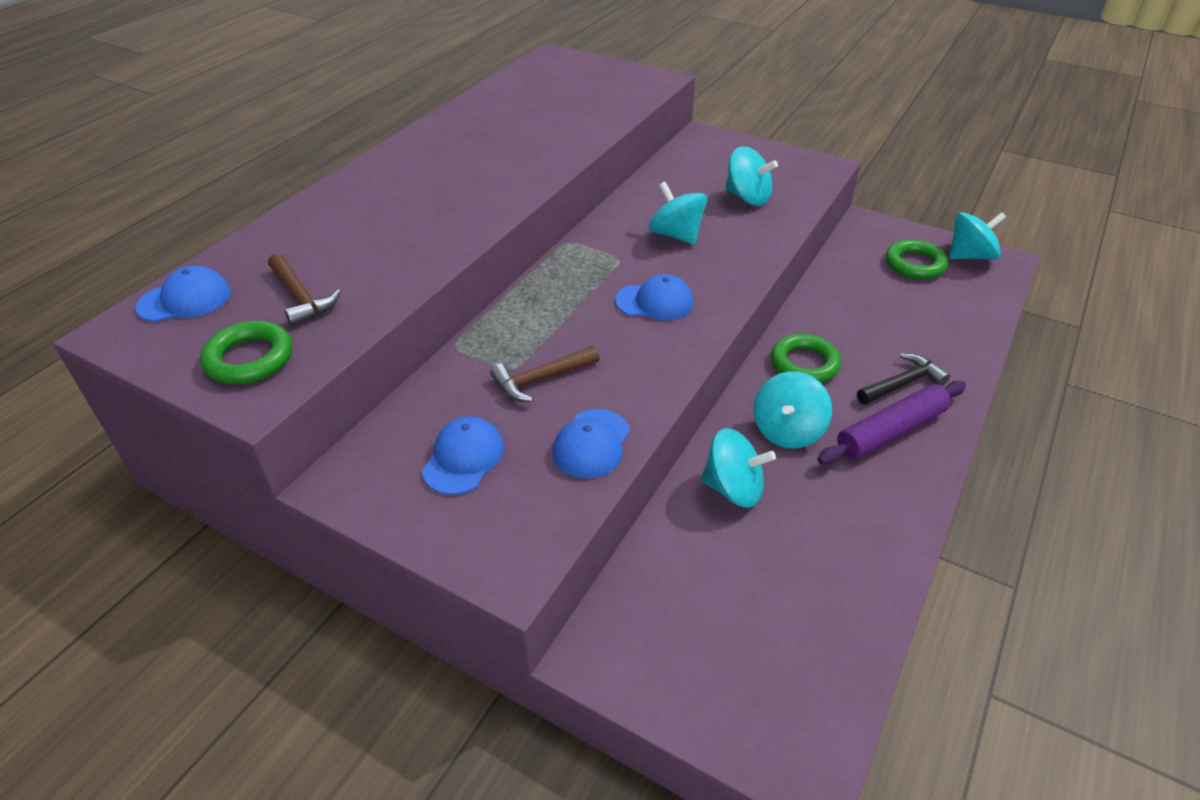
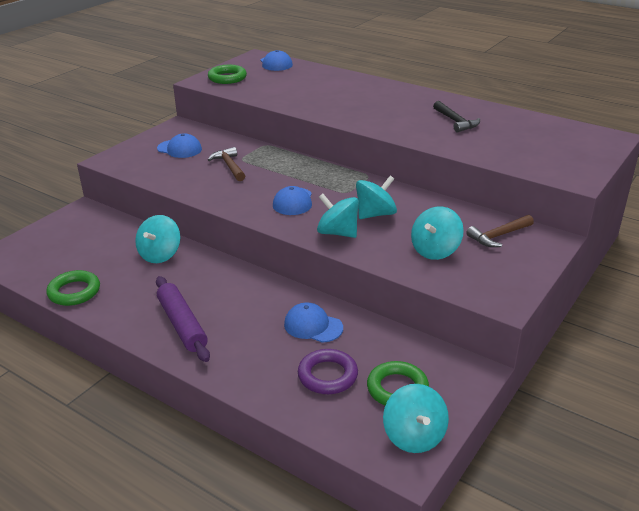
camera: 95 degrees right, 10 degrees down
brown hammer [268,254,341,326] -> brown hammer moved to [466,215,534,247]
blue cap [553,409,630,479] -> blue cap moved to [284,303,343,343]
turquoise spinning top [754,371,832,448] -> turquoise spinning top moved to [317,194,359,238]
green ring [771,334,841,383] -> green ring moved to [46,270,100,306]
black hammer [857,353,950,405] -> black hammer moved to [433,101,480,132]
none -> purple ring [298,349,358,394]

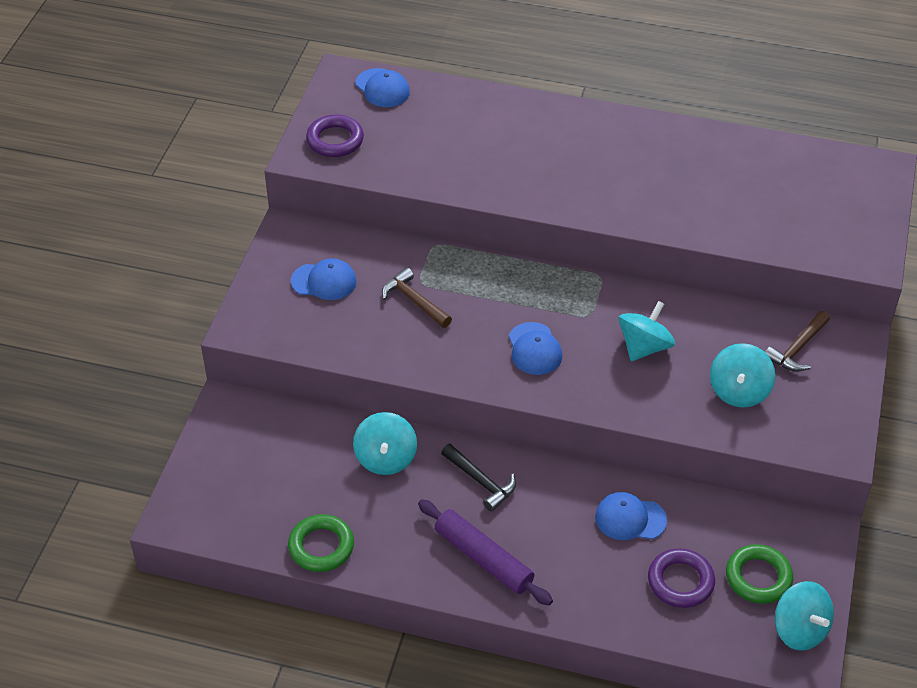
camera: 20 degrees left, 15 degrees up
green ring [208,65,247,84] -> purple ring [306,115,364,157]
turquoise spinning top [317,194,359,238] -> none
black hammer [433,101,480,132] -> black hammer moved to [441,444,516,512]

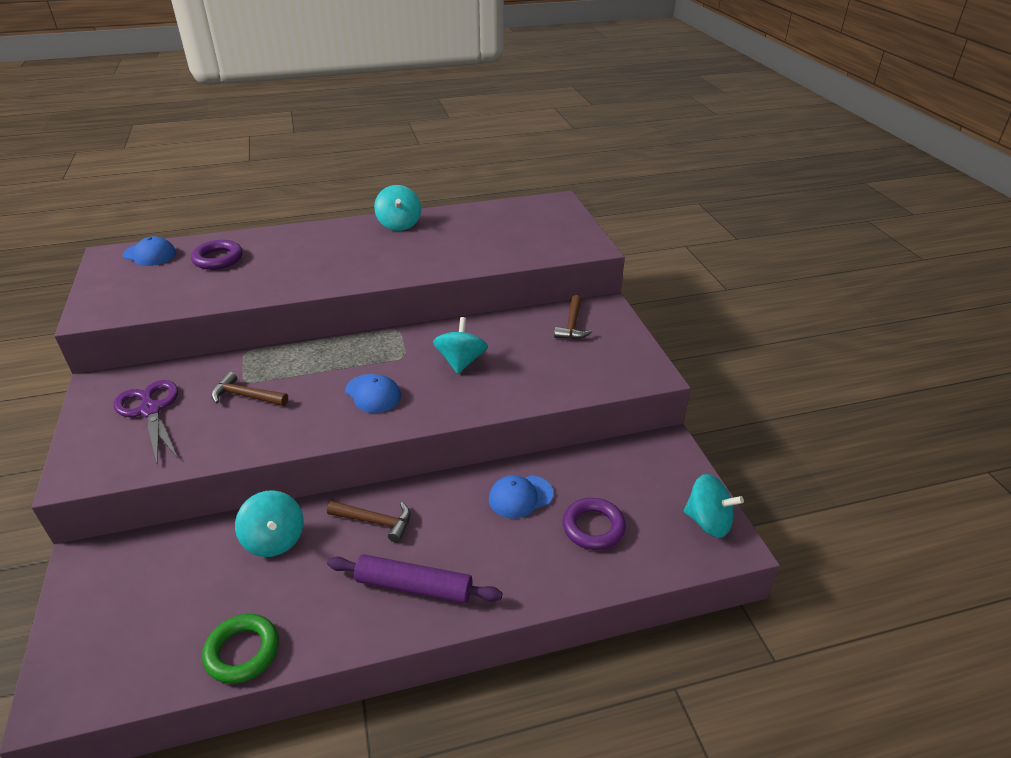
camera: 30 degrees left, 10 degrees down
blue cap [291,258,356,300] -> purple scissors [114,380,178,463]
purple ring [306,115,364,157] -> purple ring moved to [191,240,243,270]
black hammer [441,444,516,512] -> brown hammer [327,501,411,543]
turquoise spinning top [710,343,775,408] -> turquoise spinning top moved to [374,185,421,231]
green ring [726,544,793,604] -> none

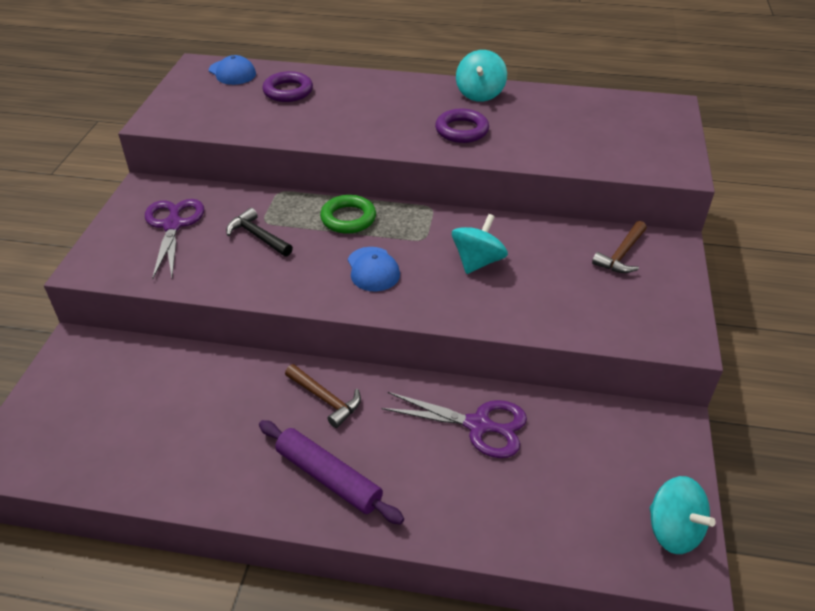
camera: 25 degrees right, 5 degrees up
green ring [202,614,279,684] -> green ring moved to [320,195,376,233]
brown hammer [211,372,288,406] -> black hammer [226,208,293,256]
turquoise spinning top [235,490,303,557] -> none
blue cap [489,475,553,518] -> purple scissors [381,392,527,458]
purple ring [563,498,626,550] -> purple ring moved to [435,109,489,143]

